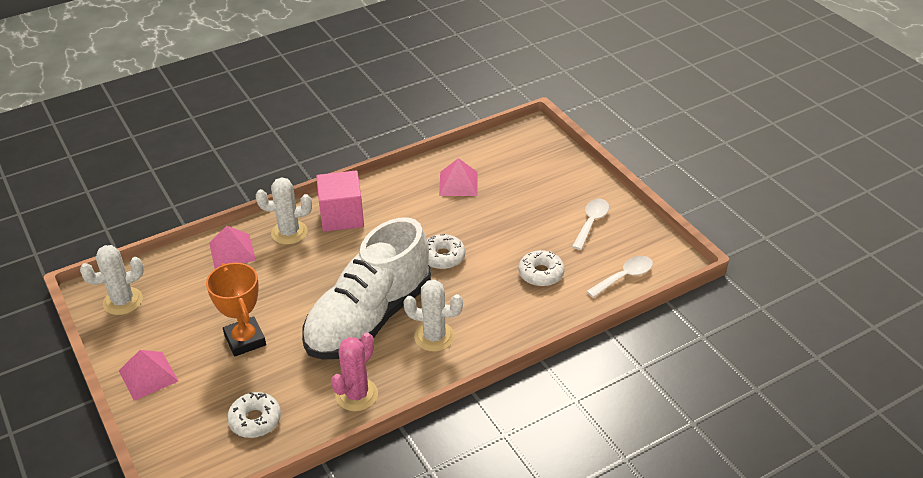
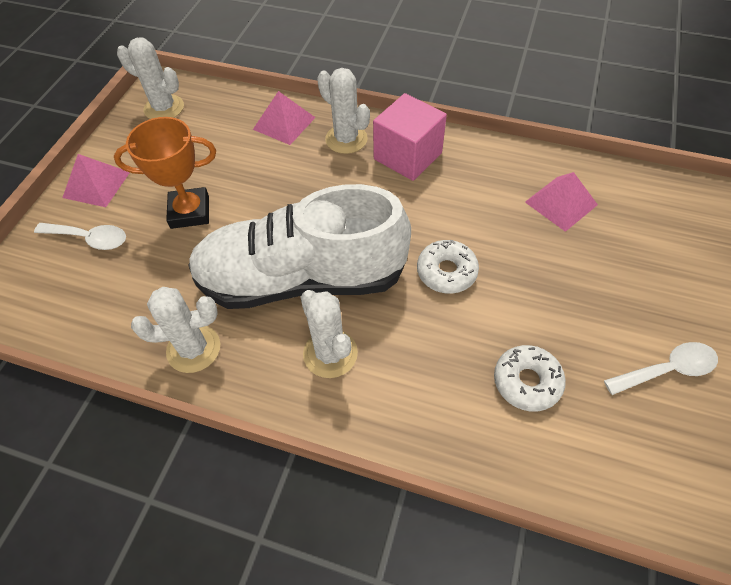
camera: 50 degrees right, 15 degrees up
orange trophy [206,263,266,357] -> orange trophy turned 60 degrees clockwise [114,117,216,229]
white donut [227,392,281,438] -> none
pink cactus [331,332,378,411] -> white cactus [131,287,220,373]
white spoon [586,256,653,298] -> white spoon moved to [34,223,126,250]

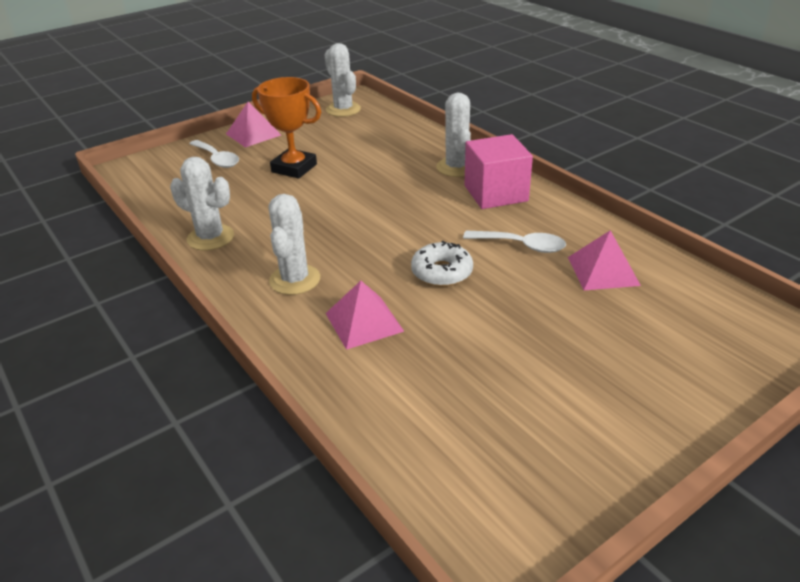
camera: 35 degrees right, 20 degrees down
white shoe [188,184,411,309] -> none
pink pyramid [253,91,316,145] -> pink pyramid moved to [325,281,404,350]
white donut [494,345,566,412] -> none
white spoon [604,342,718,395] -> white spoon moved to [463,231,566,253]

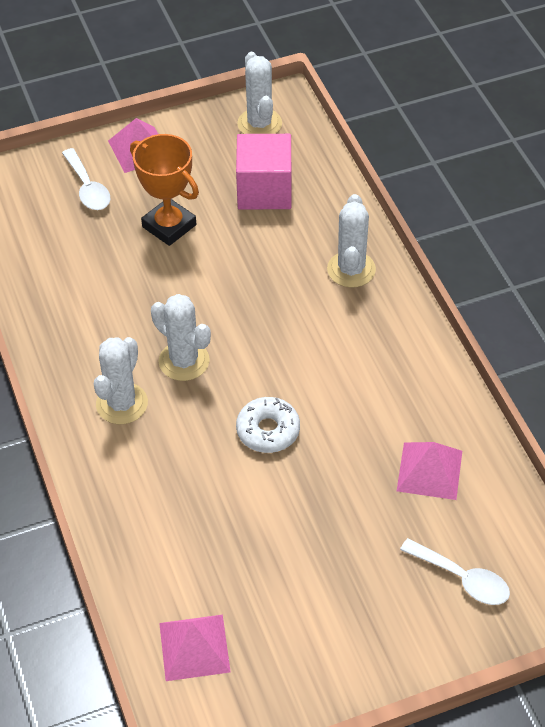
camera: 15 degrees right, 15 degrees up
white cactus [170,157,234,250] -> white cactus moved to [151,294,211,381]
pink pyramid [325,281,404,350] -> pink pyramid moved to [159,615,231,681]
white spoon [463,231,566,253] -> white spoon moved to [400,538,510,605]
pink cube [464,134,533,209] -> pink cube moved to [236,134,291,210]

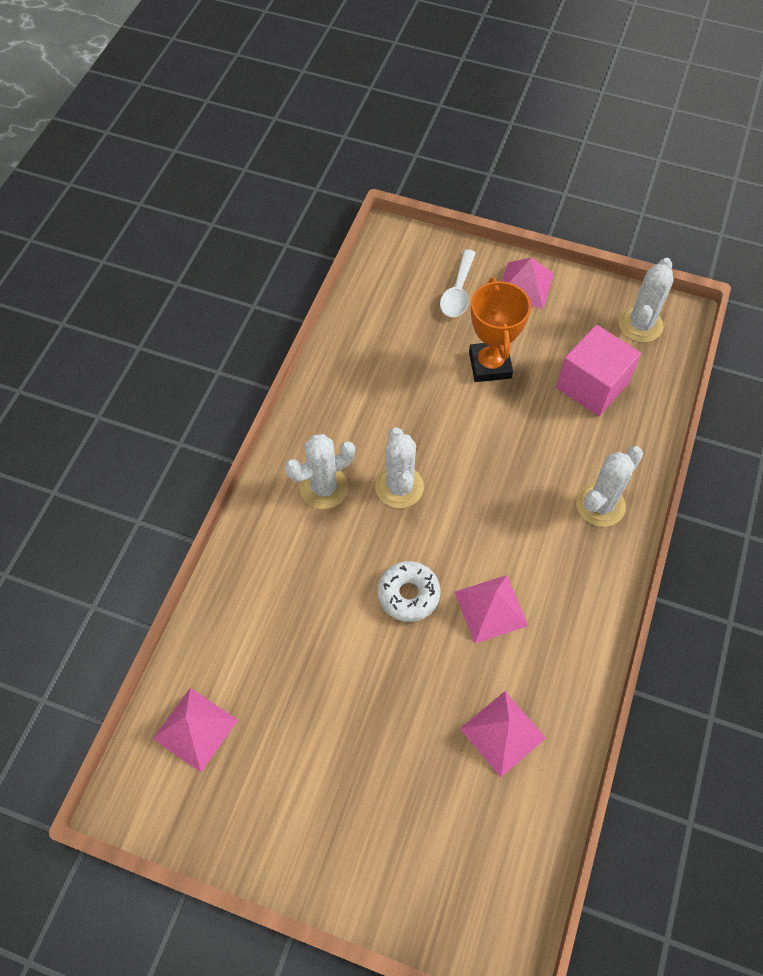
camera: 40 degrees right, 10 degrees up
white spoon [400,538,510,605] -> none
none -> pink pyramid [454,575,528,643]

